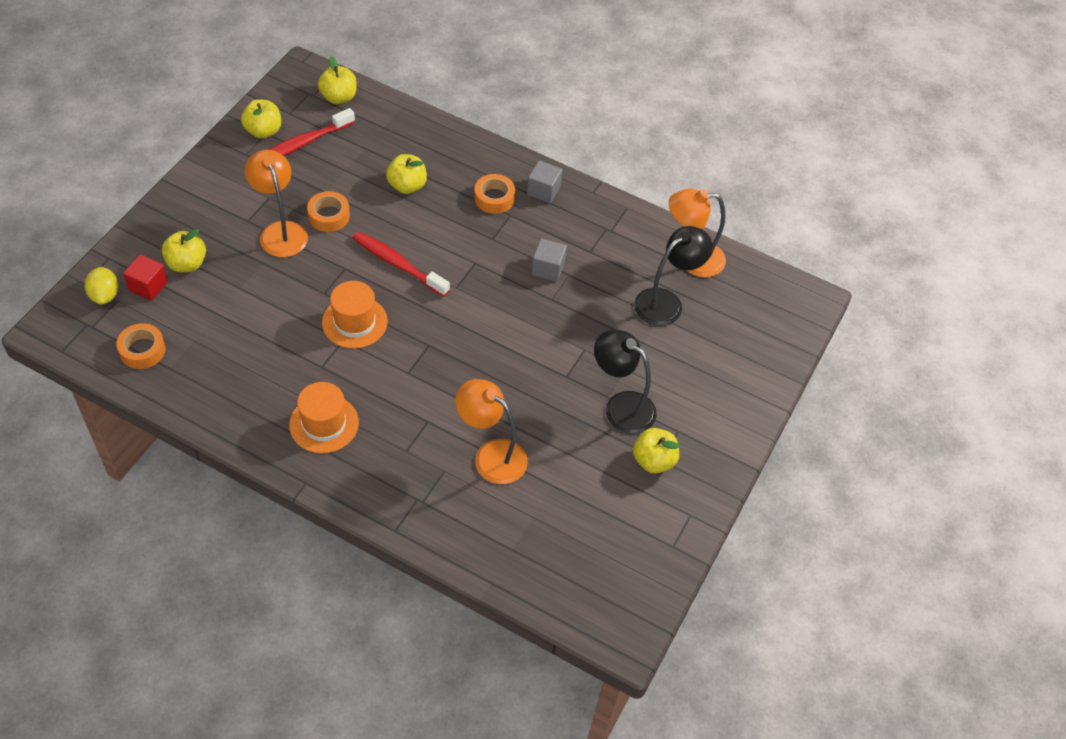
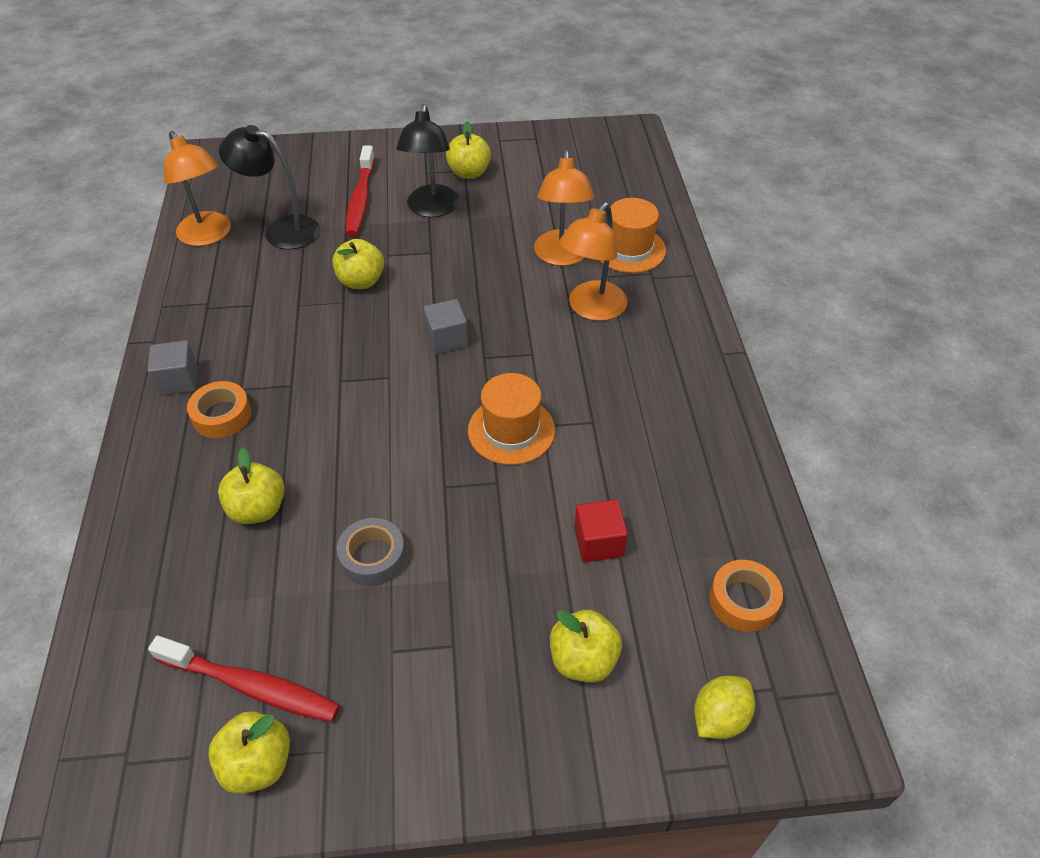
camera: 120 degrees left, 5 degrees down
red cube [123,254,168,301] -> red cube moved to [574,499,628,562]
orange lamp [245,150,308,257] -> orange lamp moved to [559,202,627,321]
orange hat [289,382,359,453] -> orange hat moved to [599,198,666,273]
orange tape [307,191,350,232] -> grey tape [337,518,406,586]
yellow apple [318,56,357,104] -> yellow apple moved to [332,239,384,289]
red toothbrush [352,231,450,297] -> red toothbrush moved to [346,146,375,236]
grey cube [532,238,567,282] -> grey cube moved to [423,299,468,354]

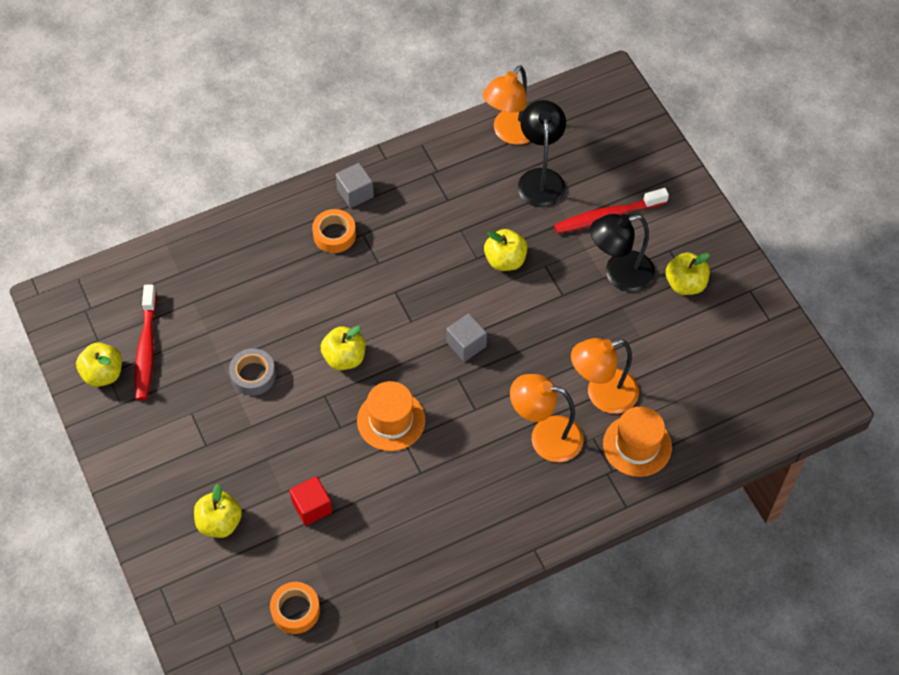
camera: 70 degrees right, 10 degrees up
yellow apple [218,448,285,524] -> yellow apple moved to [321,325,365,370]
yellow lemon [694,676,755,739] -> none

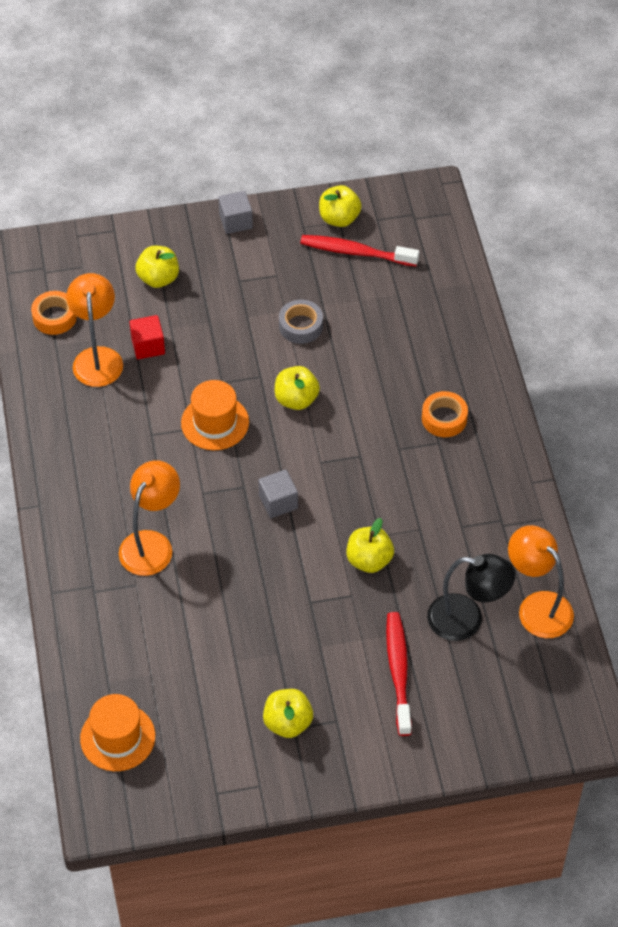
camera: 105 degrees right, 5 degrees down
grey cube [336,163,374,208] -> grey cube moved to [218,191,253,234]
orange lamp [571,338,639,414] -> orange lamp moved to [66,273,123,387]
black lamp [590,214,655,292] -> none
orange hat [603,406,672,477] -> orange hat moved to [80,694,155,771]

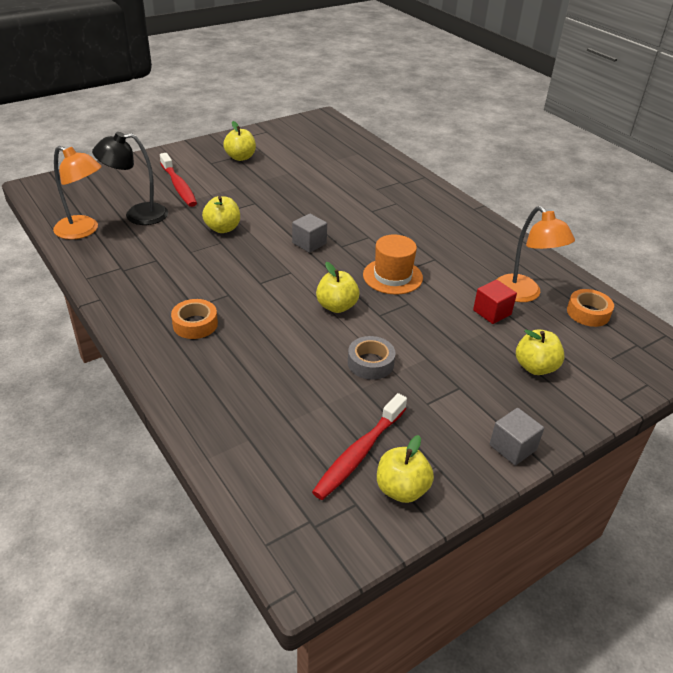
camera: 155 degrees right, 15 degrees down
orange hat [80,694,155,771] -> none
orange lamp [119,460,180,576] -> none
red toothbrush [300,235,419,266] -> red toothbrush turned 135 degrees clockwise [312,393,407,500]

